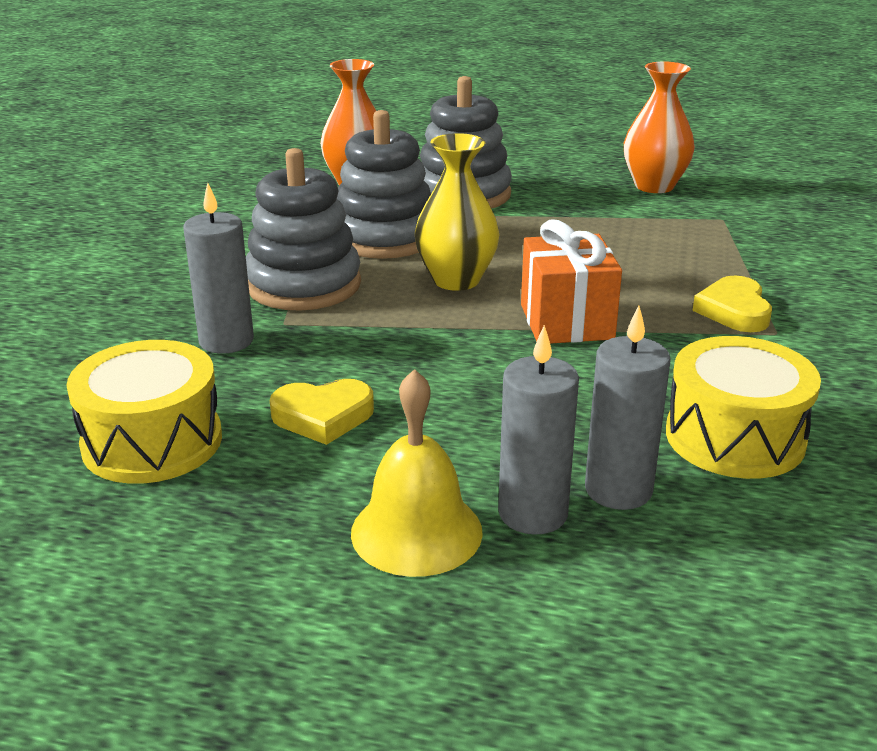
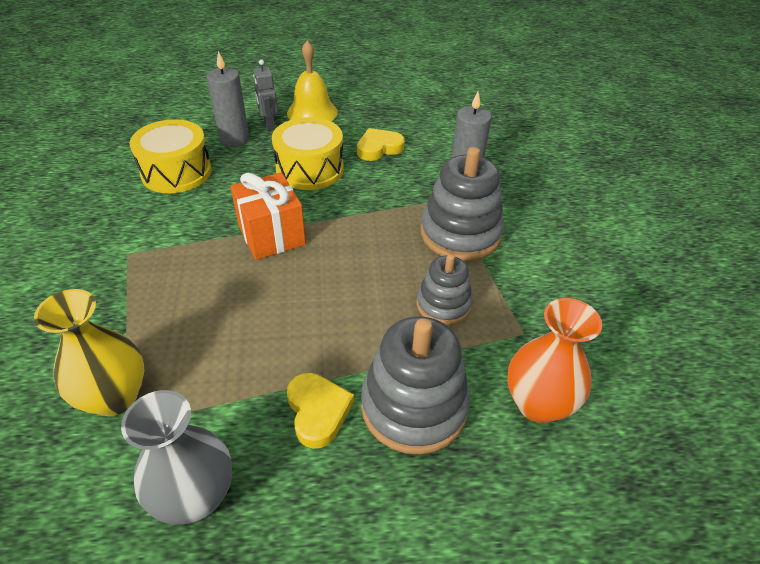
camera: 160 degrees right, 15 degrees up
yellow drum [66,340,222,484] -> yellow drum moved to [272,117,344,190]
grey stacking toy [337,110,431,259] -> grey stacking toy [416,254,473,325], size x0.60
yellow vase [415,133,499,291] -> yellow vase moved to [34,289,145,416]
grey candle [498,325,579,535] -> grey robot [253,59,278,131]
orange vase [624,61,695,193] -> grey vase [121,390,232,524]
yellow heart [692,276,772,332] -> yellow heart moved to [287,373,354,449]

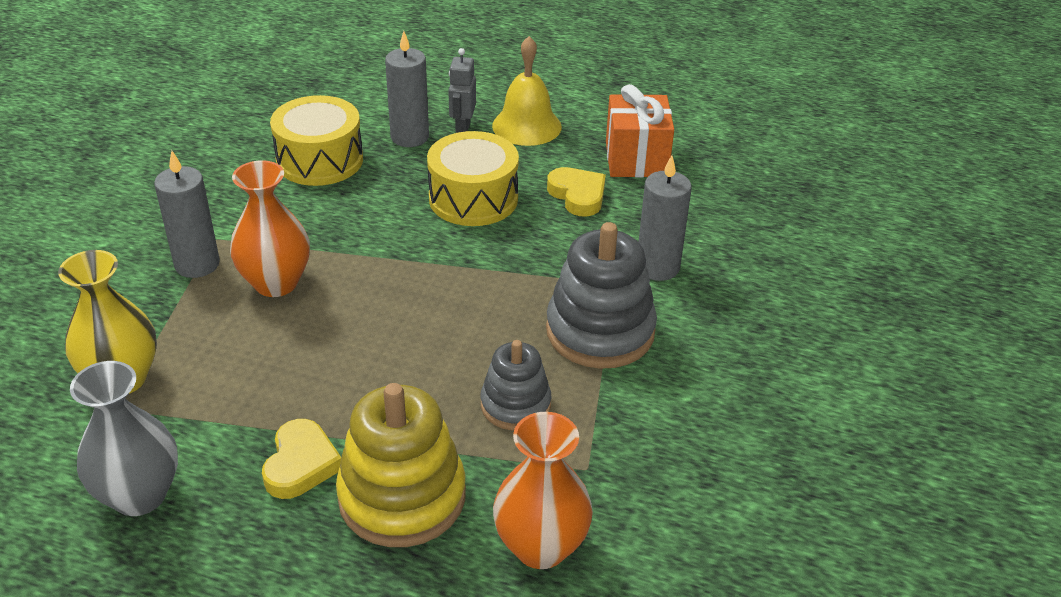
camera: 25 degrees right, 5 degrees down
orange gift [230,173,306,260] -> orange gift moved to [606,84,674,178]
yellow heart [357,128,405,161] -> yellow heart turned 60 degrees clockwise [547,167,606,216]
grey stacking toy [361,316,470,455] -> yellow stacking toy [336,383,466,547]
none -> grey candle [154,151,220,278]
none -> orange vase [230,160,310,297]

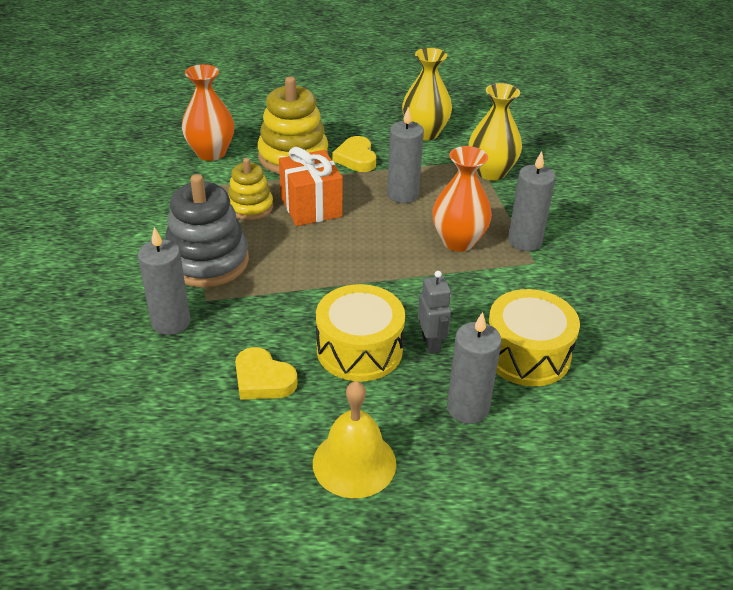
camera: 160 degrees right, 0 degrees up
grey vase [70,361,178,516] -> yellow vase [402,48,452,141]
grey robot [448,48,476,133] -> grey robot moved to [418,271,451,354]
grey stacking toy [480,340,551,430] -> yellow stacking toy [228,158,273,220]
orange gift [606,84,674,178] -> orange gift moved to [279,147,343,226]
none -> grey candle [387,107,424,203]

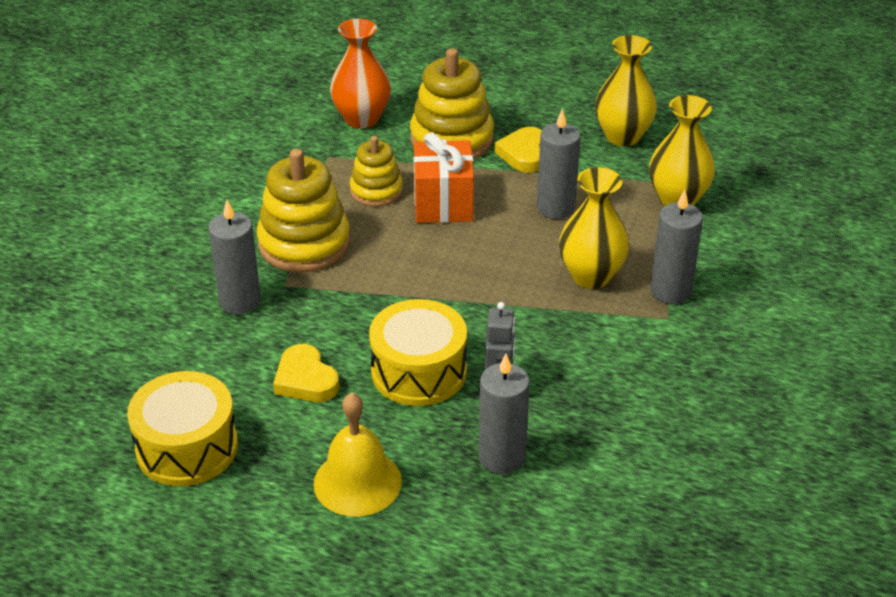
camera: 20 degrees right, 0 degrees up
grey stacking toy [166,174,249,287] -> yellow stacking toy [257,149,350,272]
orange vase [432,146,492,252] -> yellow vase [559,167,629,289]
yellow drum [489,289,580,386] -> yellow drum moved to [127,371,238,486]

